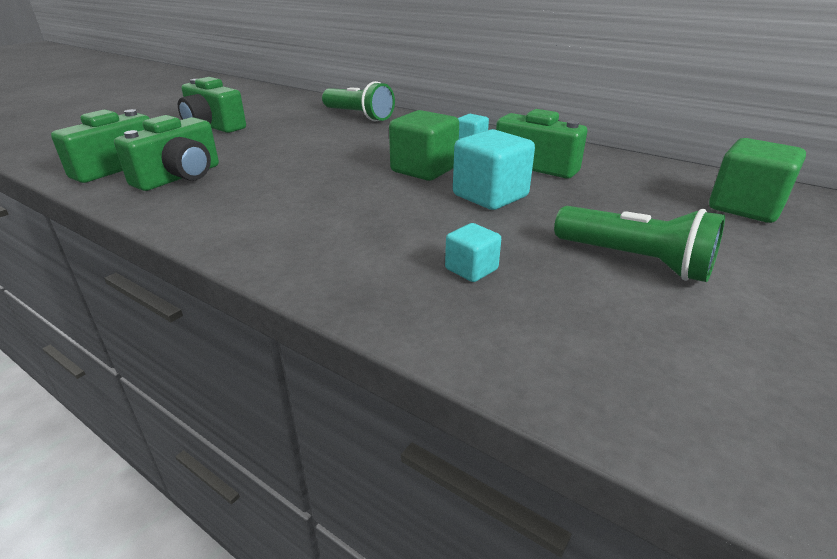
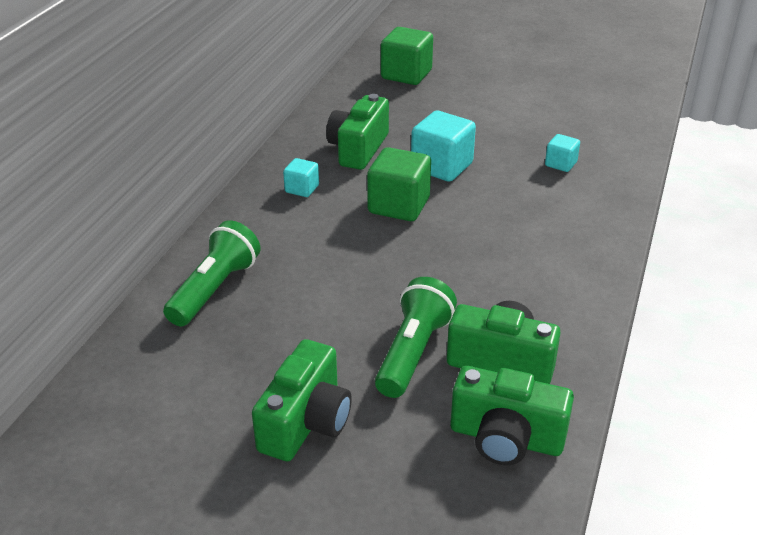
camera: 105 degrees left, 5 degrees up
green flashlight [554,206,725,282] -> green flashlight moved to [375,277,457,398]

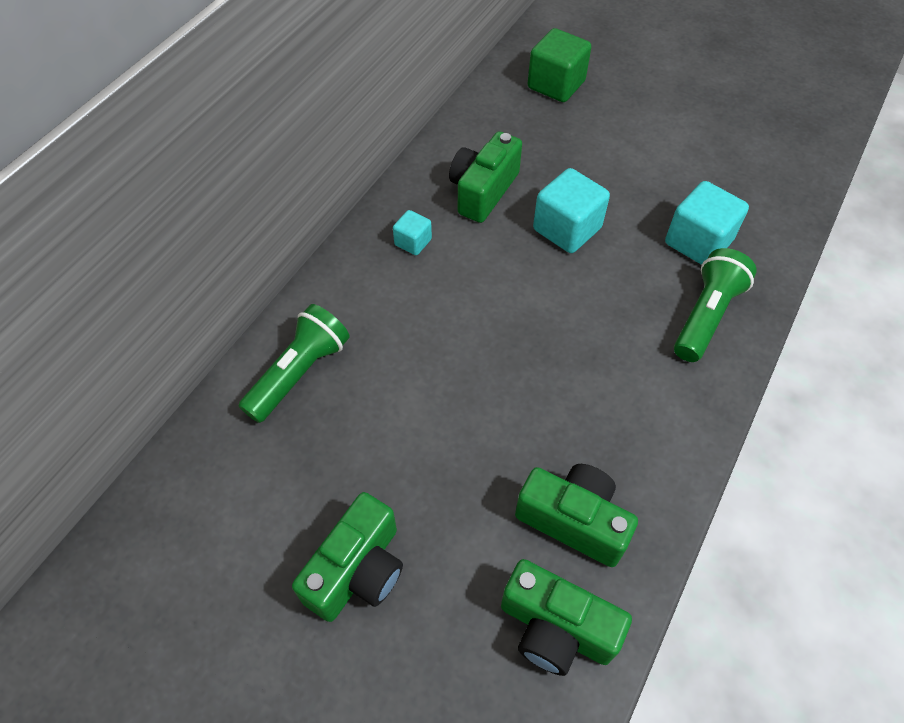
camera: 10 degrees right, 20 degrees up
green cube [367,147,431,221] -> none
green flashlight [375,277,457,398] -> green flashlight moved to [674,248,757,362]
turquoise cube [545,134,580,172] -> turquoise cube [665,181,749,265], size x1.84

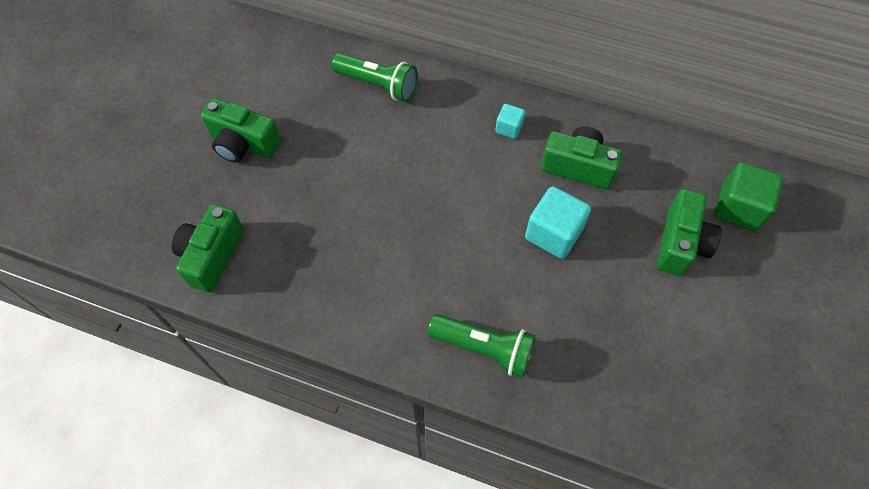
camera: 80 degrees right, 5 degrees up
green camera [515,464,638,567] -> green camera moved to [656,189,722,276]
turquoise cube [665,181,749,265] -> none

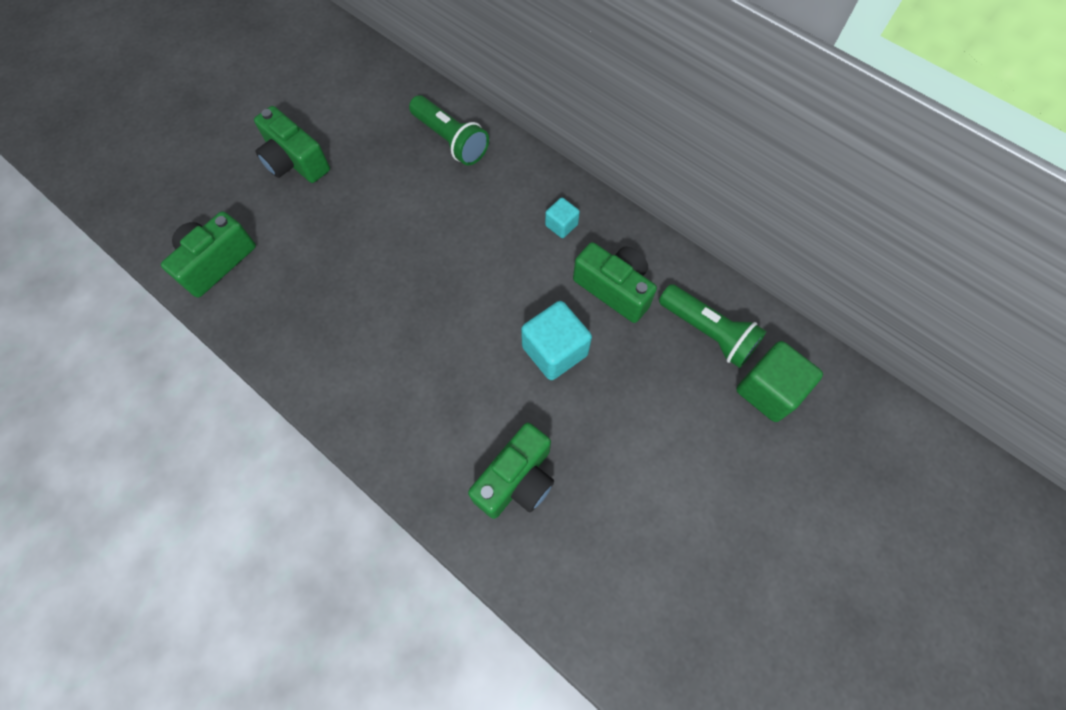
camera: 20 degrees right, 5 degrees up
green flashlight [428,314,536,378] -> green flashlight moved to [659,284,767,368]
green camera [656,189,722,276] -> green camera moved to [468,423,554,519]

